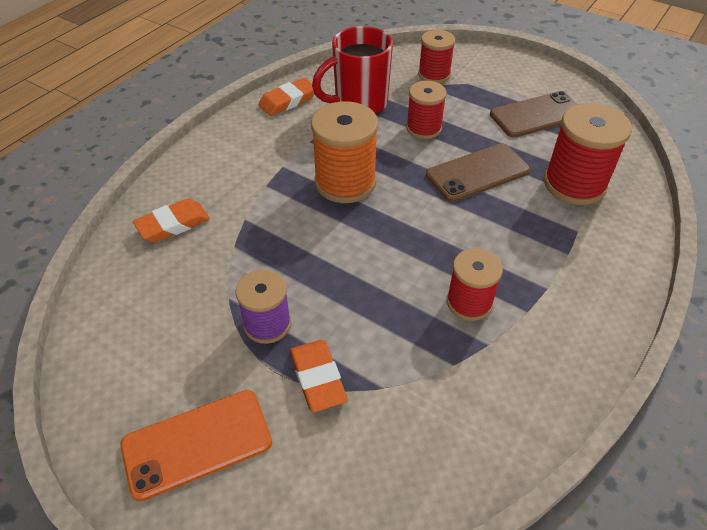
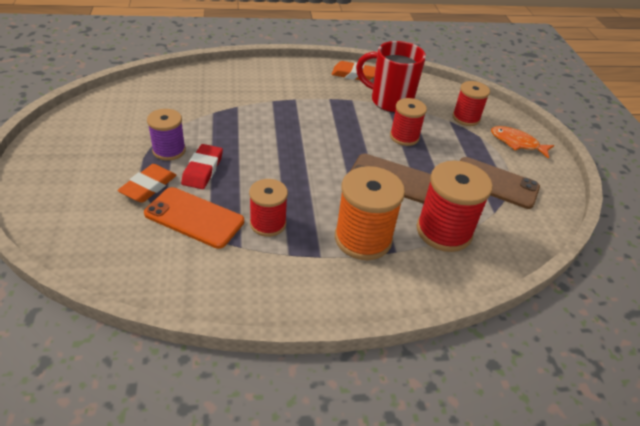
camera: 45 degrees right, 5 degrees down
orange phone [120,390,272,501] -> orange phone moved to [144,187,244,249]
orange eraser [133,198,210,243] -> none
orange spool [311,101,378,203] -> orange spool moved to [335,166,405,260]
none -> red eraser [181,144,223,189]
none -> orange fish [491,126,554,159]

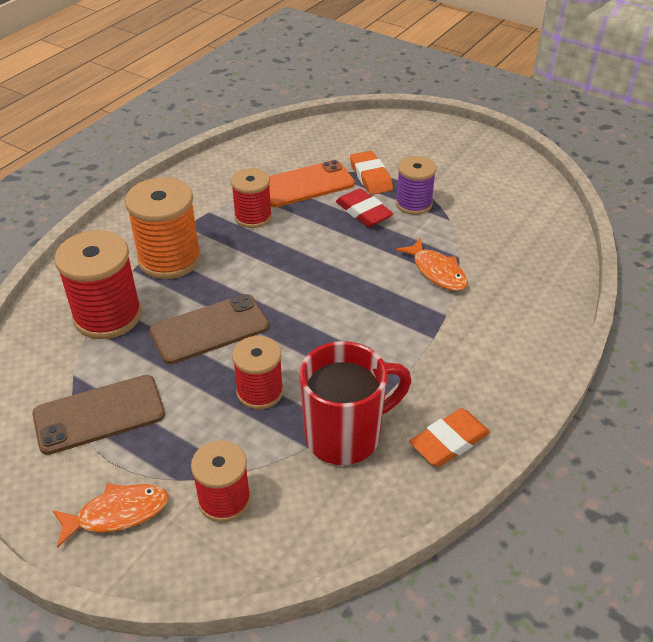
camera: 135 degrees right, 0 degrees up
none -> orange fish [396,238,468,291]

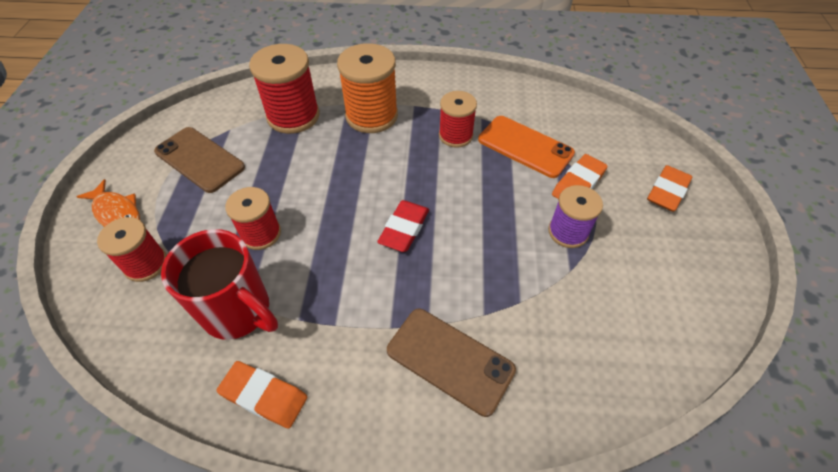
camera: 60 degrees right, 10 degrees up
brown phone [149,294,269,364] -> brown phone moved to [387,309,516,417]
red eraser [336,188,394,227] -> red eraser moved to [377,200,429,252]
orange fish [396,238,468,291] -> none
none -> orange eraser [647,165,692,212]

